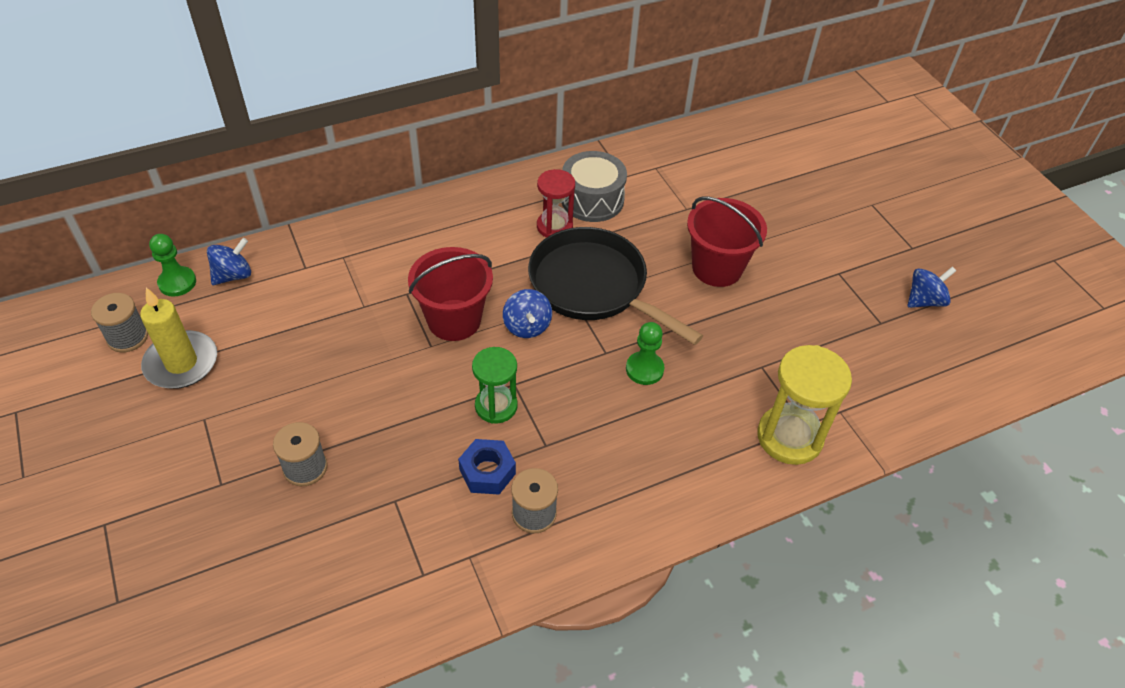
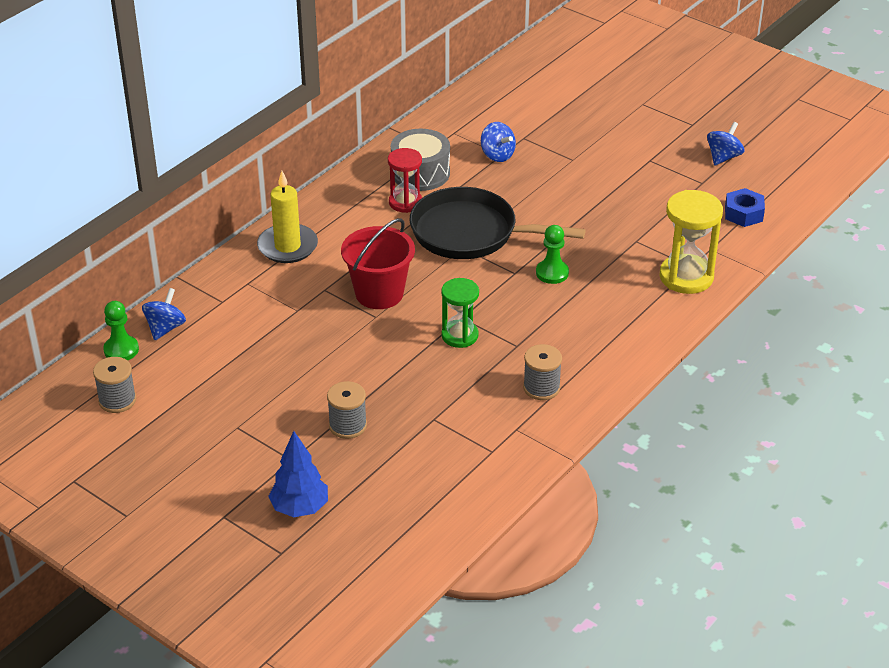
camera: 25 degrees left, 10 degrees down
yellow candle [140,288,217,389] -> yellow candle moved to [257,171,318,263]
blue nut [458,439,516,495] -> blue nut moved to [725,188,765,227]
blue spinning top [503,289,552,338] -> blue spinning top moved to [481,122,516,162]
red bucket [687,196,767,287] -> none
none -> blue tree [268,431,328,517]

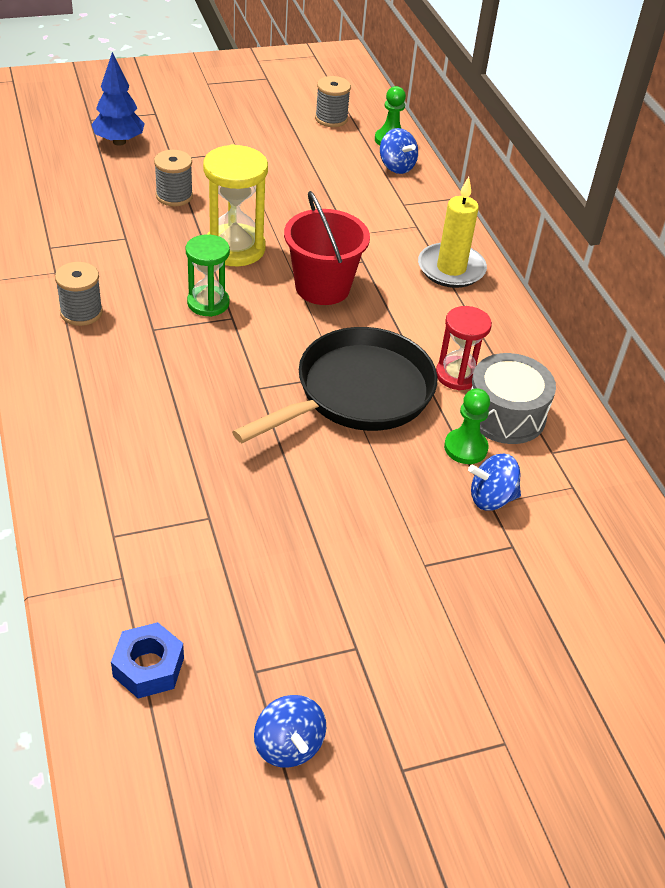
camera: 120 degrees right, 5 degrees up
green pawn [536,225,569,284] -> green pawn moved to [444,388,490,464]
yellow hourglass [659,190,723,294] -> yellow hourglass moved to [203,144,268,266]

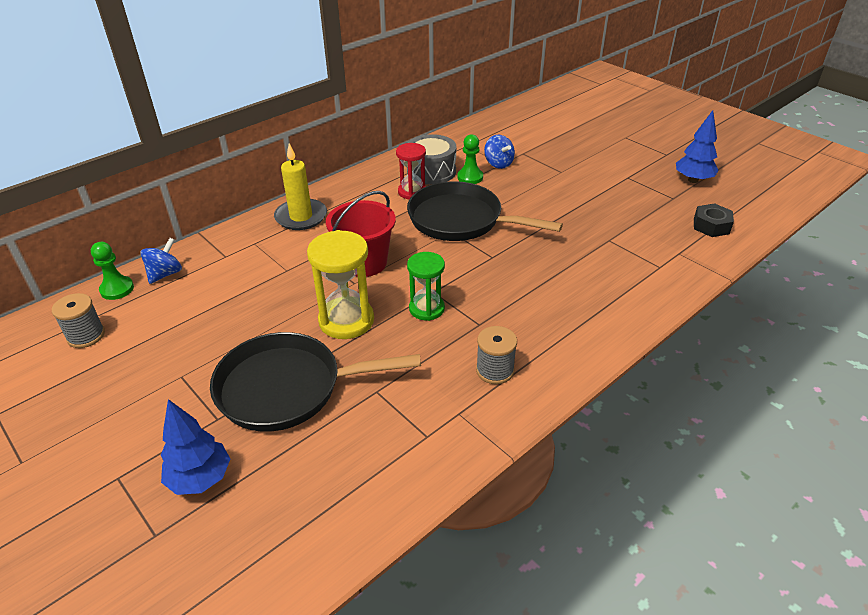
camera: 110 degrees left, 5 degrees down
blue nut [111,622,184,699] -> black nut [694,203,734,237]
grey spool [154,150,193,206] -> black pan [210,332,421,432]
blue spinning top [254,695,326,768] -> blue tree [676,110,719,183]

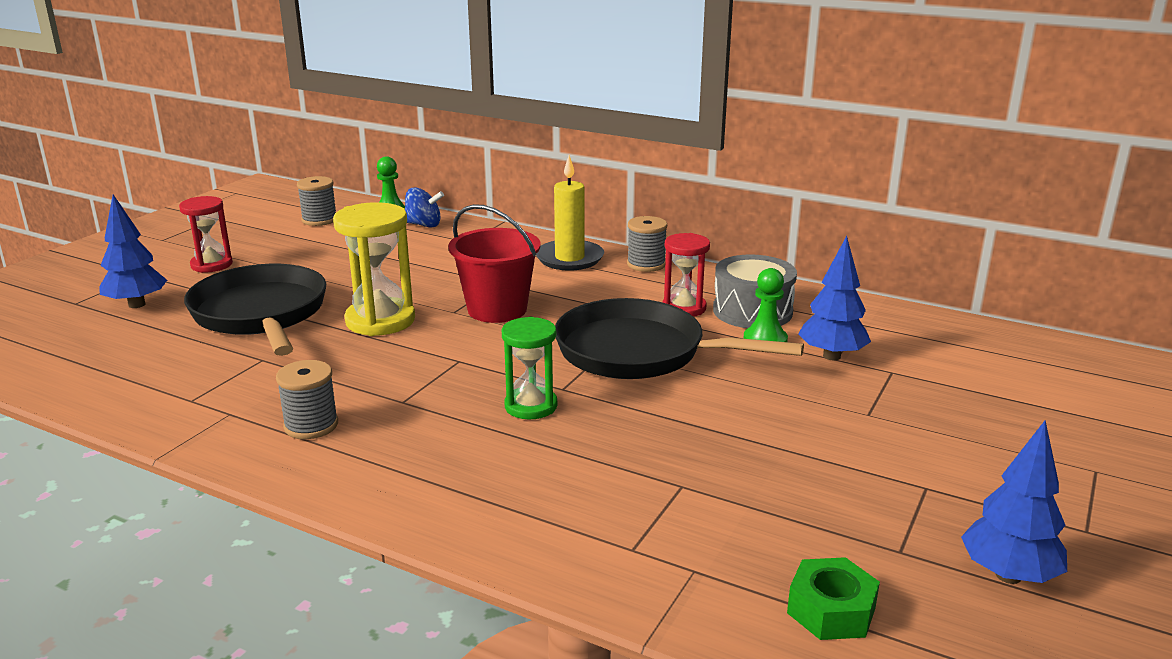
camera: 70 degrees right, 15 degrees down
black pan [407,181,563,241] -> black pan turned 75 degrees counterclockwise [555,298,804,379]
green hourglass [407,252,445,321] -> green hourglass moved to [502,317,557,419]
blue spinning top [484,135,515,169] -> blue tree [798,236,871,360]
black nut [694,203,734,237] -> green nut [787,557,880,640]
none -> red hourglass [179,196,233,273]
none -> grey spool [627,216,667,272]

